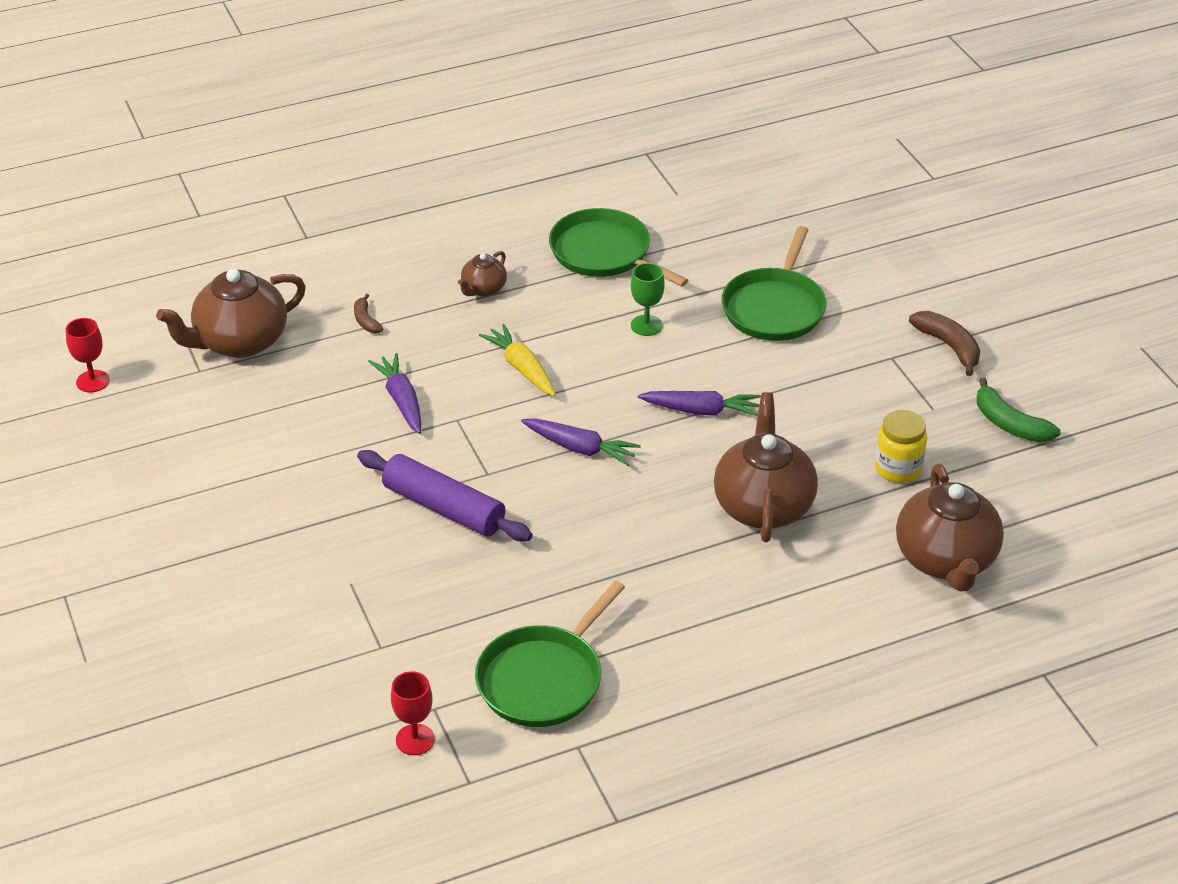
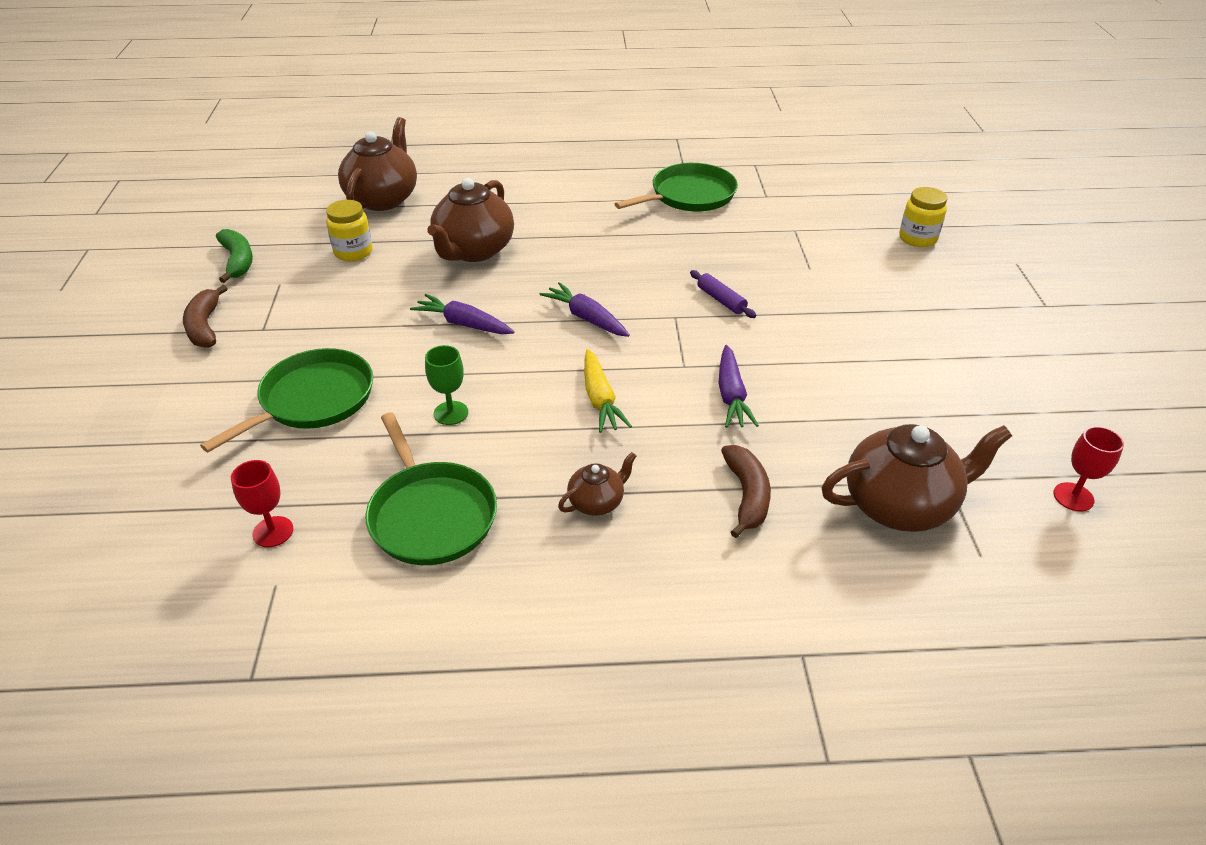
camera: 160 degrees left, 0 degrees up
brown banana [354,294,384,333] -> brown banana [721,445,771,538], size x1.68
purple rolling pin [357,450,533,541] -> purple rolling pin [690,270,756,318], size x0.53
red goblet [391,671,435,755] -> red goblet moved to [231,460,293,547]
none -> yellow jar [899,187,947,247]

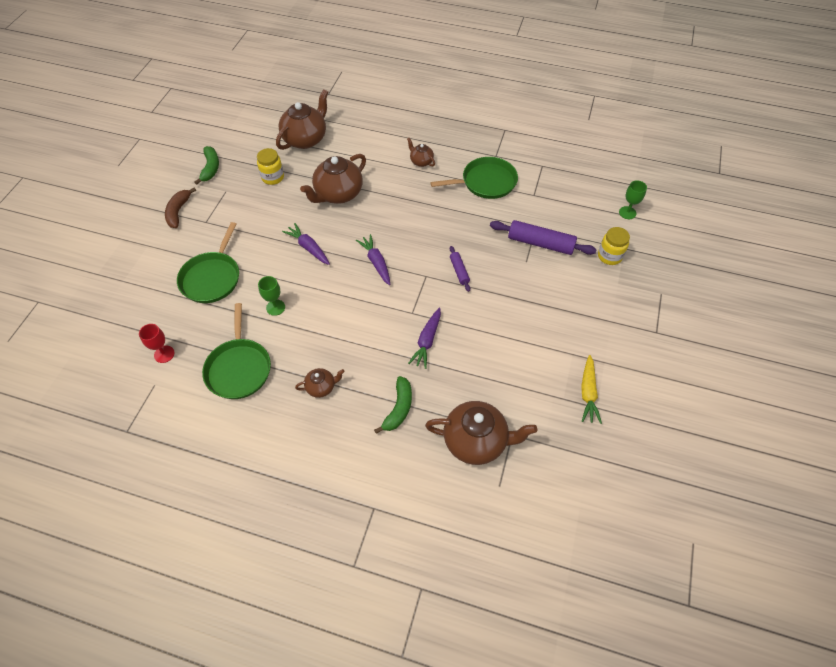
camera: 20 degrees right, 15 degrees up
green pan [200,348,373,453] -> green pan turned 135 degrees clockwise [177,222,239,303]
yellow carrot [584,349,632,433] -> yellow carrot moved to [581,355,602,424]
brown banana [721,445,771,538] -> green banana [374,376,412,434]
red goblet [1053,426,1124,512] -> none
none -> brown teapot [407,138,435,167]
none -> purple rolling pin [490,220,597,255]
none -> green goblet [619,180,647,219]

